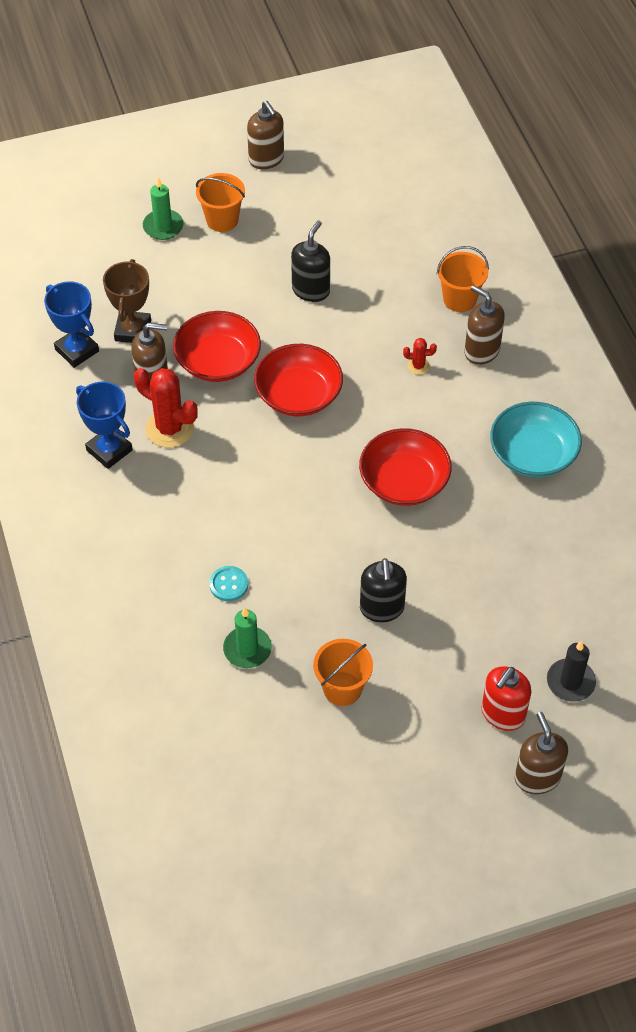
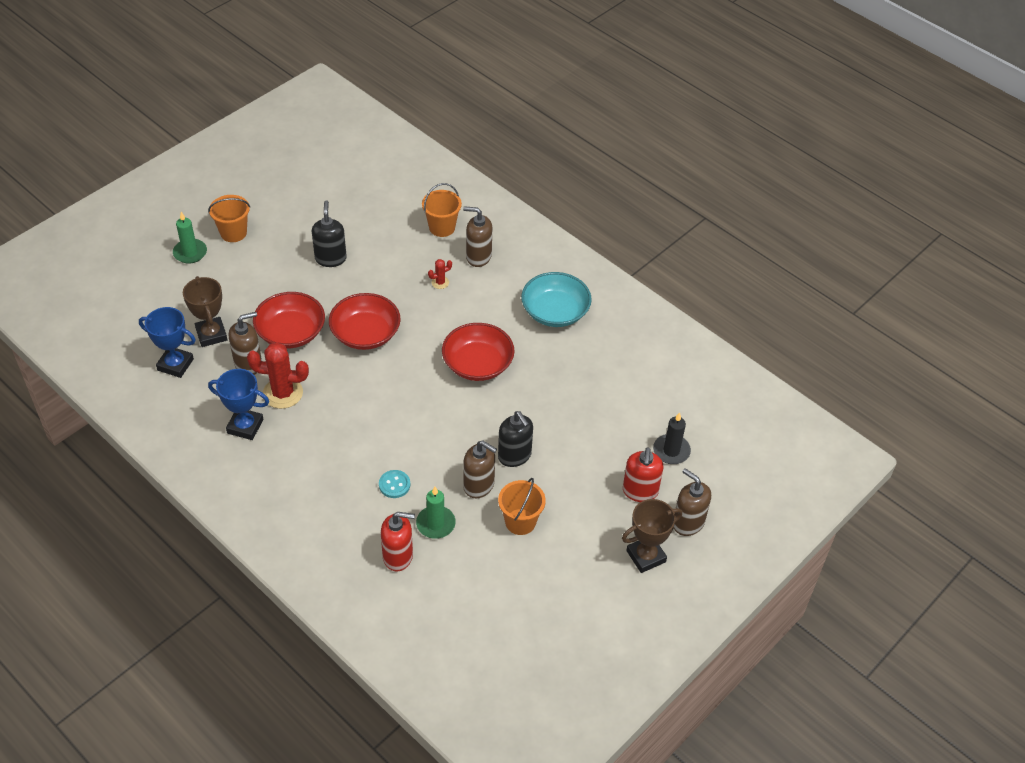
camera: 30 degrees left, 5 degrees down
brown soap dispenser [247,101,284,169] -> brown soap dispenser moved to [463,440,497,498]
none -> red soap dispenser [381,512,415,572]
none -> brown trophy [622,499,682,573]

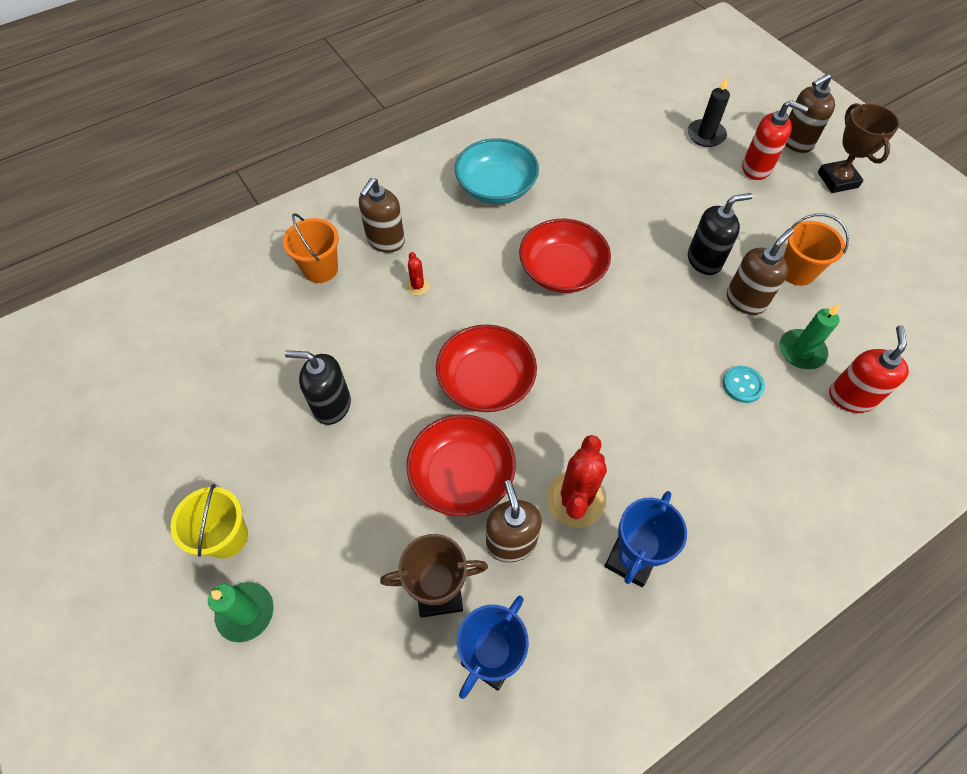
camera: 75 degrees left, 10 degrees up
orange bucket [208,195,250,242] -> yellow bucket [171,484,248,558]

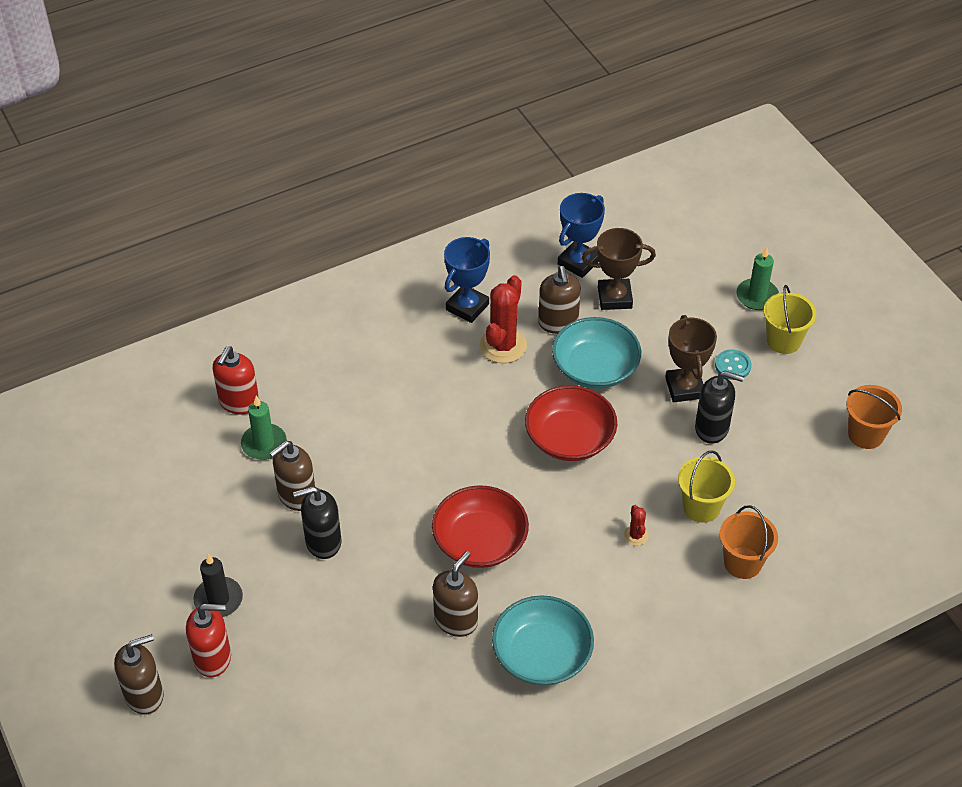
camera: 175 degrees left, 10 degrees down
brown soap dispenser [359,178,405,253] -> brown soap dispenser moved to [433,551,478,637]
red bowl [406,414,516,516] -> turquoise bowl [552,317,641,389]
black candle [688,77,730,147] -> black candle moved to [193,554,243,617]
turquoise button [723,366,765,403] -> turquoise button moved to [715,349,752,380]
red soap dispenser [742,100,809,180] -> red soap dispenser turned 150 degrees clockwise [186,604,231,677]
orange bucket [783,213,849,286] -> orange bucket moved to [846,385,902,449]
brown trophy [818,103,899,193] -> brown trophy moved to [665,315,717,402]
none -> yellow bucket [678,450,735,523]

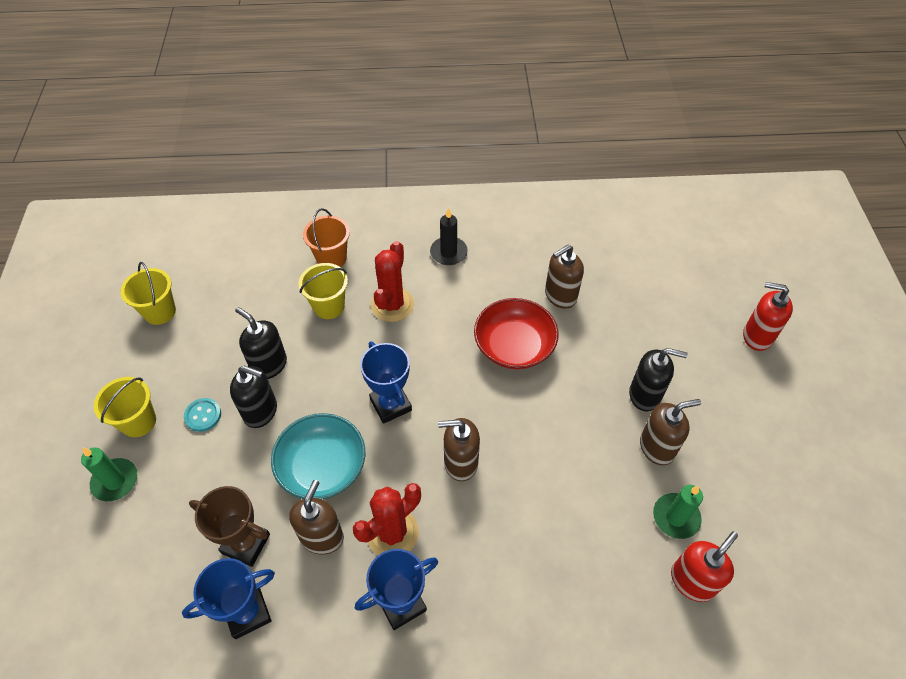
camera: 155 degrees left, 5 degrees up
brown soap dispenser [114,634,164,715] -> brown soap dispenser moved to [438,418,480,481]
black candle [193,554,243,617] -> black candle moved to [430,208,468,265]
turquoise bowl [492,595,594,685] -> none
red bowl [525,385,617,461] -> blue trophy [360,341,412,424]
red cactus [624,505,649,546] -> red cactus [371,241,414,322], size x2.11
brown trophy [665,315,717,402] -> black soap dispenser [230,366,277,428]
orange bucket [846,385,902,449] -> yellow bucket [121,262,176,325]

